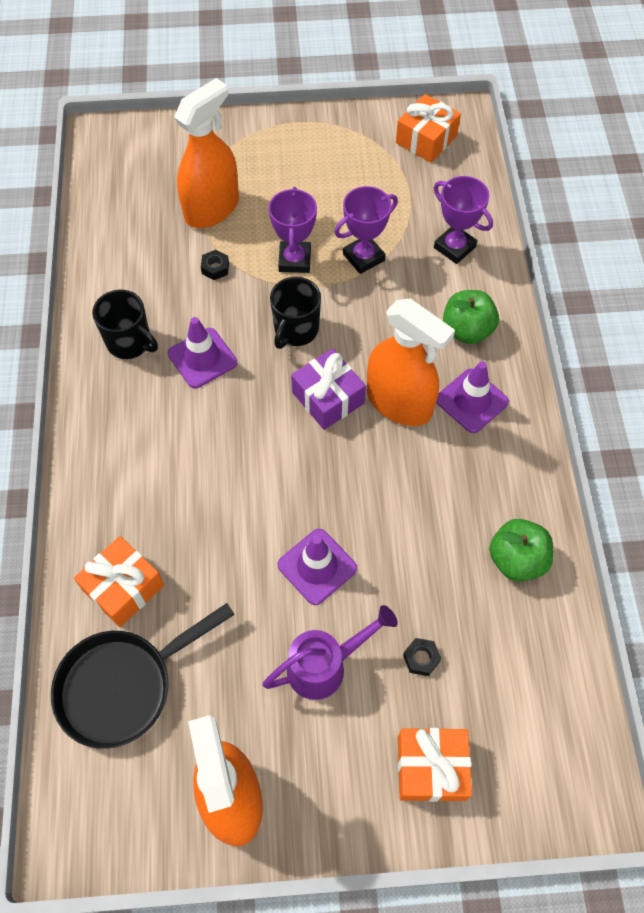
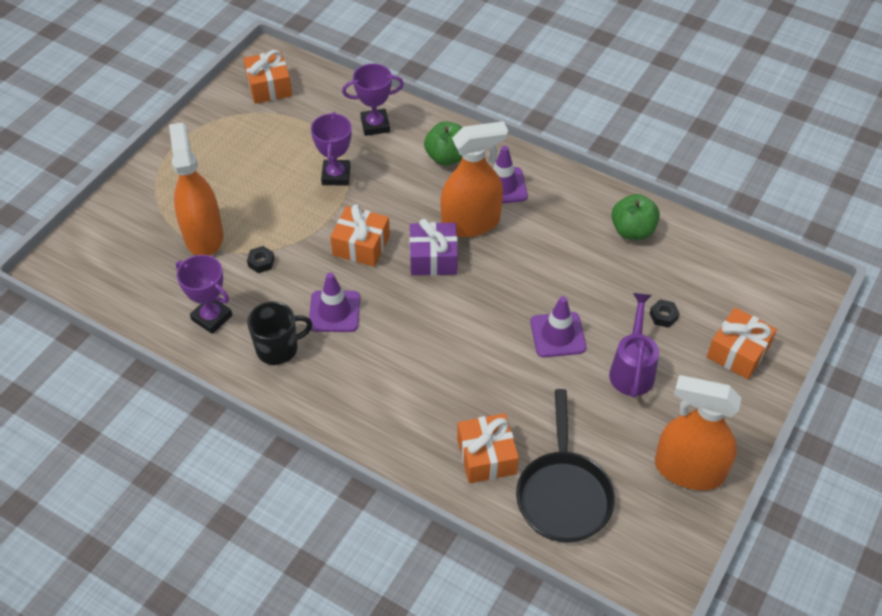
camera: 55 degrees left, 10 degrees down
purple trophy [269,187,317,273] -> purple trophy moved to [176,255,232,334]
black mug [270,277,321,349] -> orange gift [330,204,390,267]

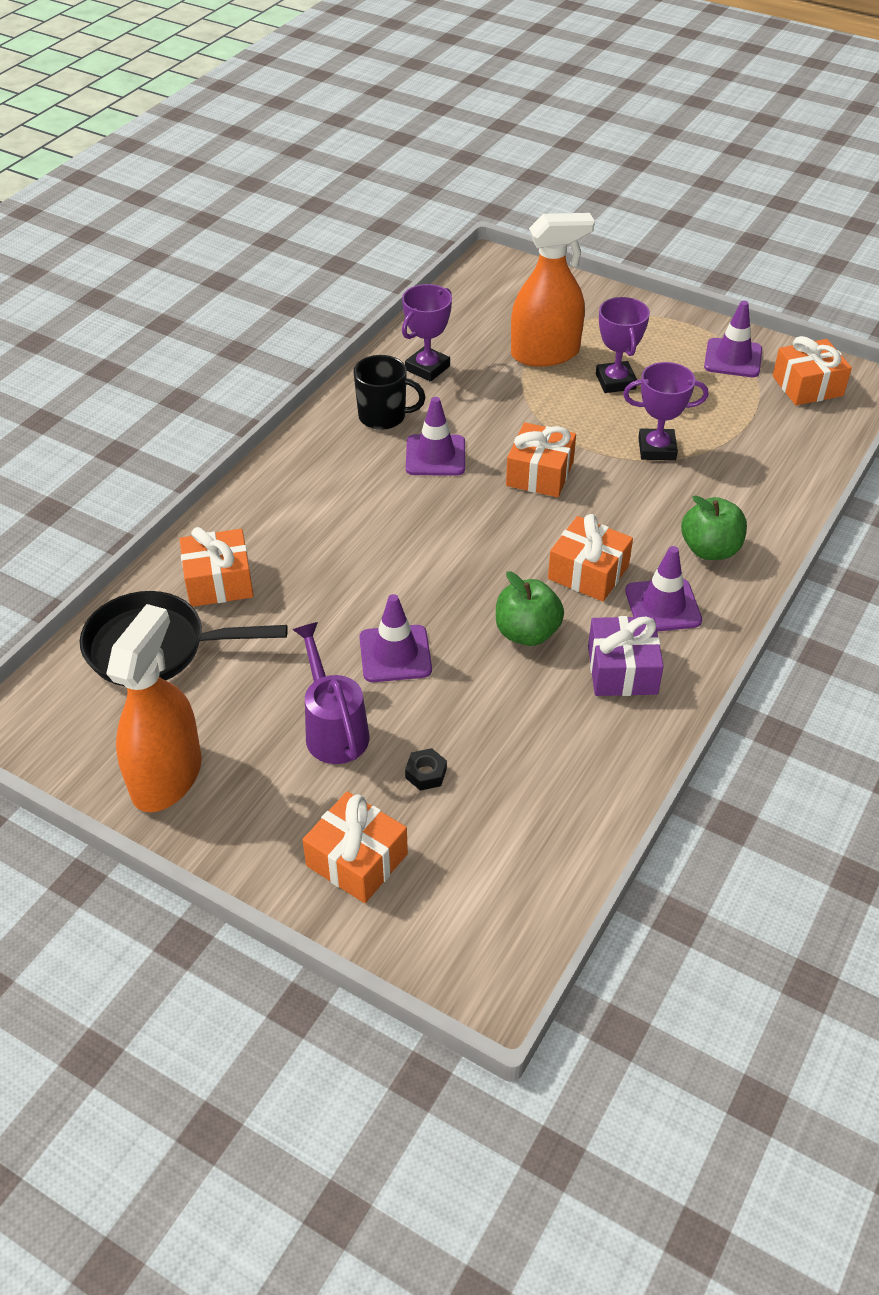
camera: 90 degrees right, 5 degrees down
black nut [247,246,275,273] -> none
black mug [247,302,312,365] -> black mug turned 60 degrees counterclockwise [354,355,425,430]
purple trophy [342,64,404,136] -> purple trophy moved to [596,297,650,393]
purple gift [409,219,458,276] -> purple gift moved to [588,616,664,696]
orange spray bottle [440,121,508,237] -> orange gift [548,514,633,601]
purple watering can [609,293,659,398] -> purple watering can turned 120 degrees counterclockwise [292,622,369,764]
green apple [611,194,660,240] -> green apple moved to [496,571,564,646]
none -> purple traffic cone [704,300,762,377]

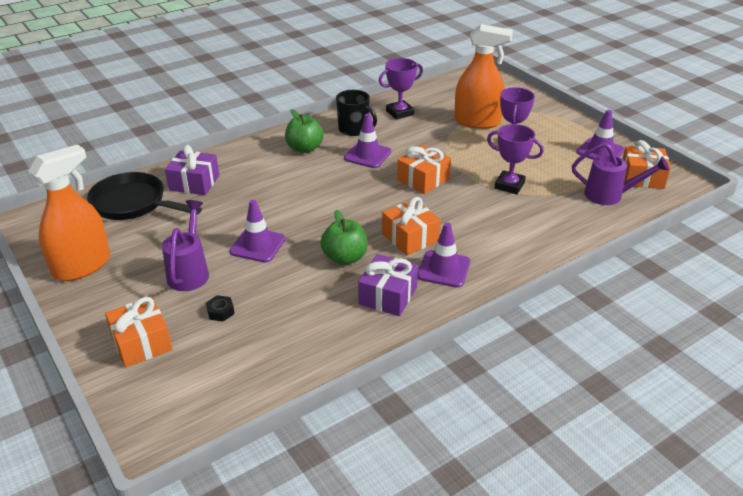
camera: 25 degrees right, 10 degrees down
orange gift [180,527,254,607] -> purple gift [165,145,219,195]
green apple [681,495,747,560] -> green apple moved to [285,109,324,153]
none -> purple watering can [572,143,669,205]

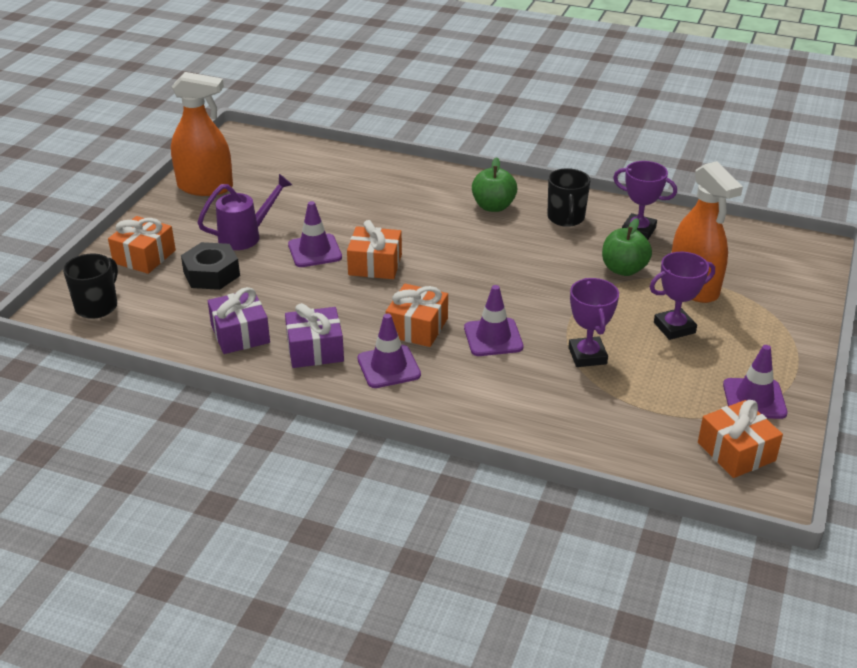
camera: 55 degrees right, 0 degrees up
black pan [87,172,202,220] -> none
purple gift [165,145,219,195] -> purple gift moved to [208,287,270,354]
black nut [206,295,235,322] -> black nut [181,242,240,290], size x2.05
green apple [321,210,368,265] -> green apple moved to [602,218,652,276]
purple traffic cone [344,113,392,168] -> purple traffic cone moved to [464,285,523,356]
orange gift [397,145,451,194] -> orange gift moved to [347,220,402,279]
purple watering can [572,143,669,205] -> none
none -> black mug [63,253,118,319]

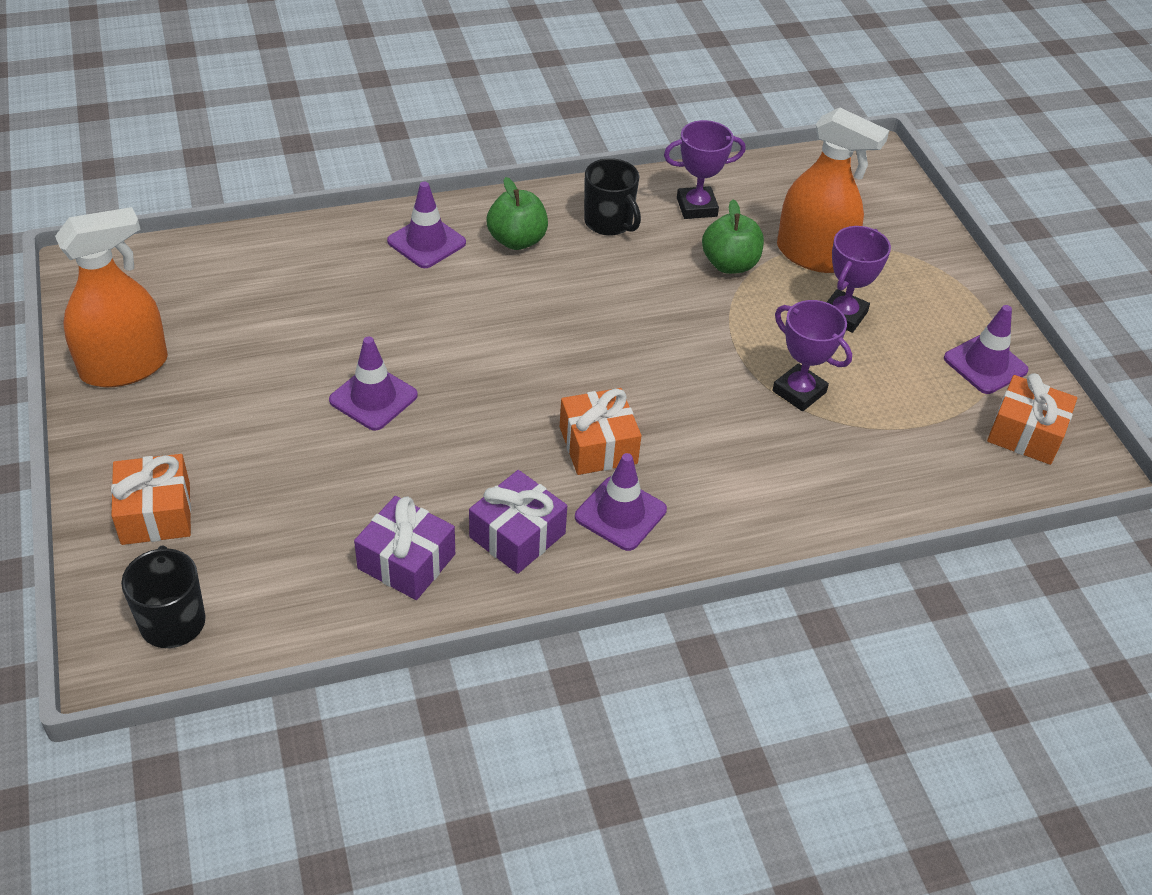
camera: 40 degrees left, 10 degrees up
black nut [181,242,240,290] -> none
purple watering can [197,174,292,250] -> none
orange gift [347,220,402,279] -> none
purple traffic cone [464,285,523,356] -> purple traffic cone moved to [387,182,466,268]

